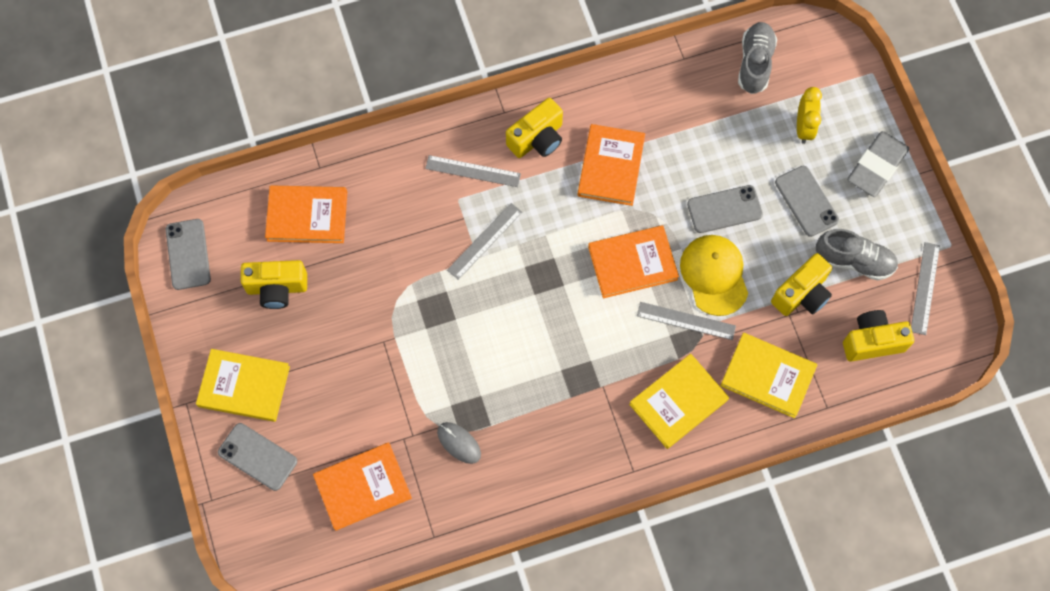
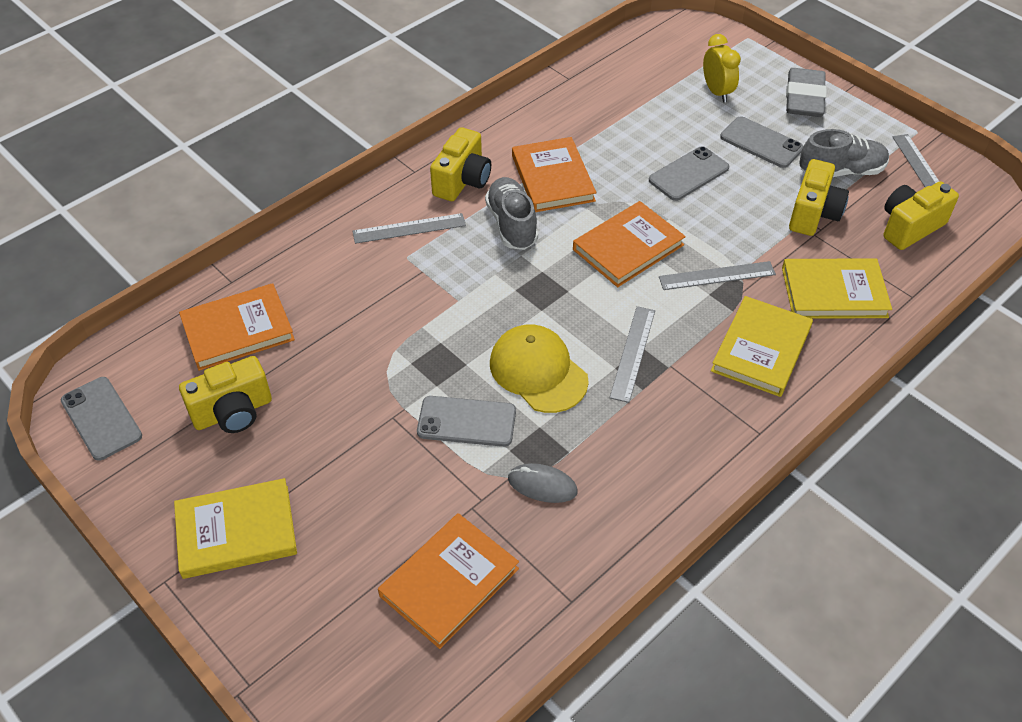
camera: 25 degrees left, 20 degrees down
grey phone [218,423,297,491] -> grey phone moved to [417,396,516,447]
grey ruler [447,203,522,280] -> grey ruler moved to [610,306,655,403]
yellow cap [680,235,748,316] -> yellow cap moved to [490,324,589,413]
grey shoe [738,22,777,94] -> grey shoe moved to [485,177,538,250]

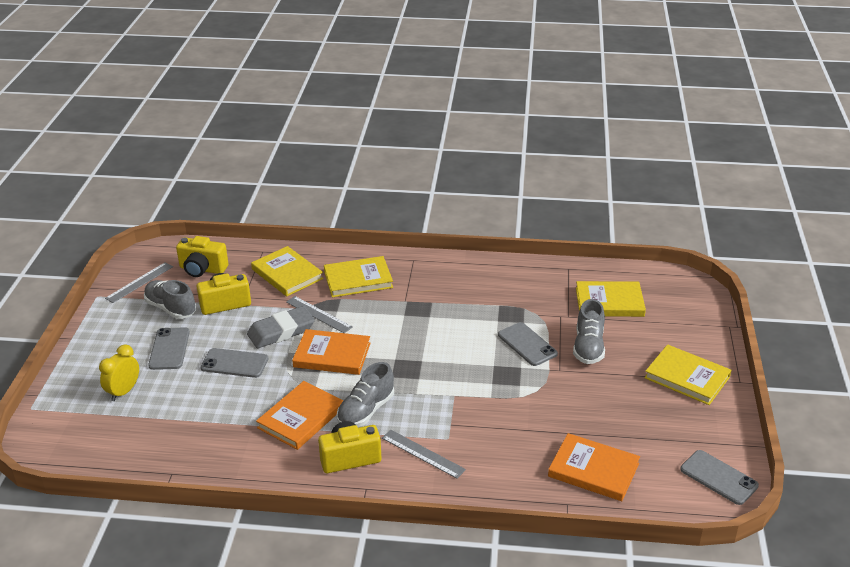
camera: 130 degrees left, 15 degrees down
grey phone [61,377,142,461] -> grey phone turned 60 degrees counterclockwise [680,450,759,505]
yellow camera [179,356,272,433] -> none
orange book [378,513,519,649] -> yellow book [576,281,646,317]
yellow cap [490,324,589,413] -> none
grey mouse [508,463,578,503] -> none
grey ruler [610,306,655,403] -> none
grey eraser [786,68,827,117] -> grey eraser moved to [247,306,315,348]
none -> grey shoe [573,299,605,364]

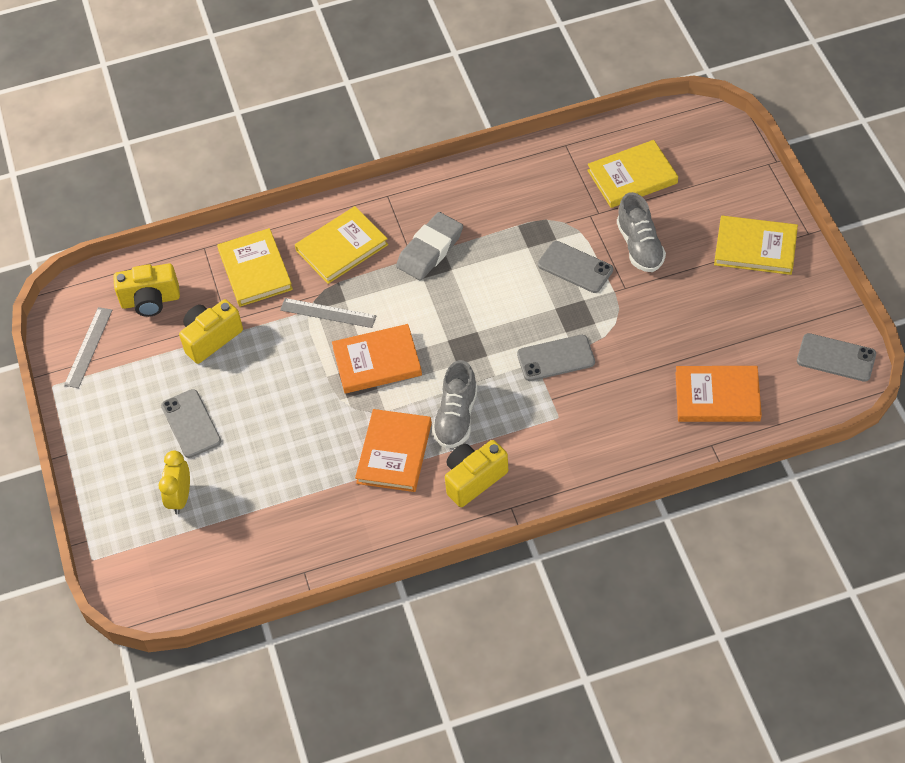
camera: 20 degrees left, 20 degrees up
grey shoe [144,280,196,319] -> none
grey phone [200,348,268,378] -> grey phone moved to [517,335,595,381]
grey eraser [247,306,315,348] -> grey eraser moved to [396,212,463,281]
yellow book [251,246,323,296] -> yellow book turned 45 degrees clockwise [217,228,293,307]
grey ruler [382,430,466,479] -> none

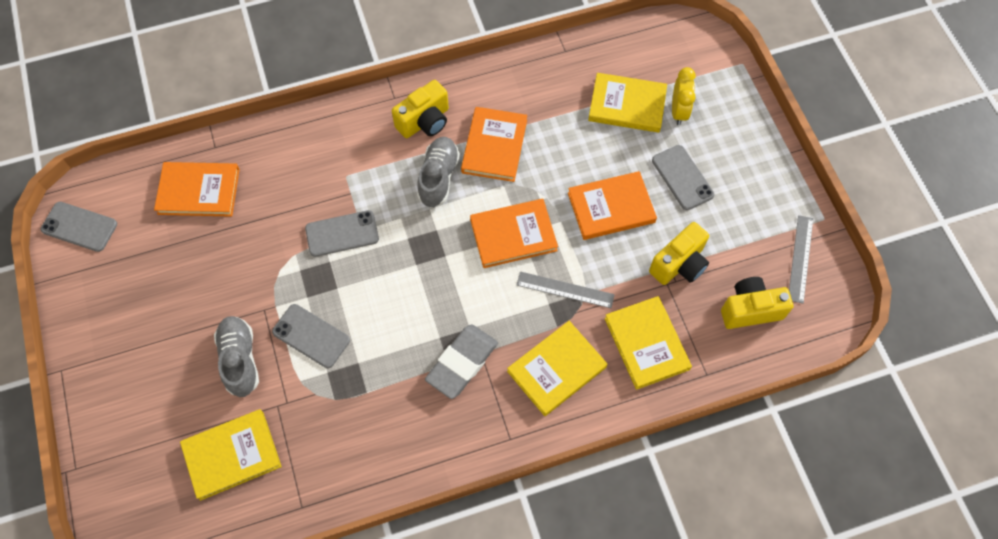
camera: 175 degrees right, 10 degrees up
yellow book [714,216,798,275] -> yellow book moved to [588,73,667,133]
none -> orange book [568,171,657,240]

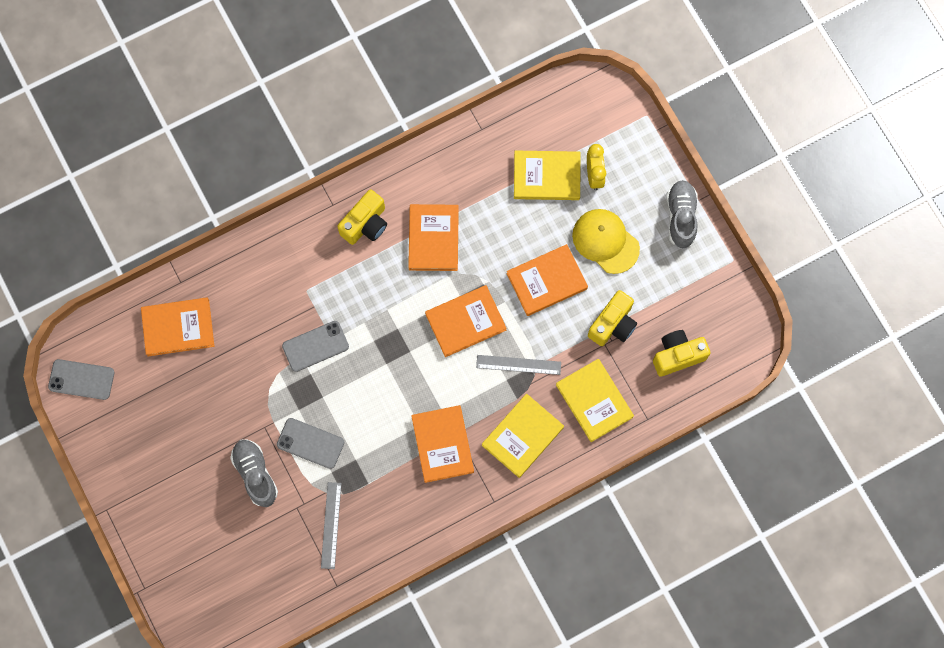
camera: 10 degrees left, 10 degrees up
yellow book [180,409,282,501] -> none
grey shoe [417,137,460,208] -> grey shoe moved to [666,180,698,248]
grey eraser [425,324,498,399] -> orange book [411,405,474,483]
grey phone [652,145,714,210] -> yellow cap [572,209,640,274]
grey ruler [789,215,813,304] -> grey ruler moved to [321,482,341,569]

